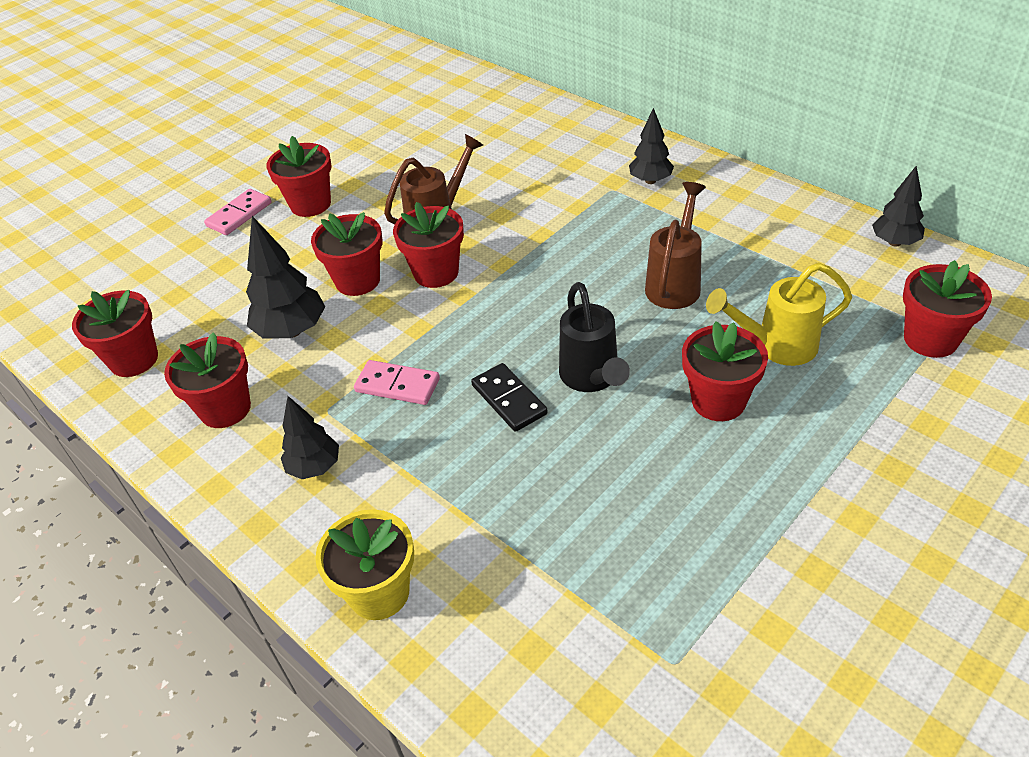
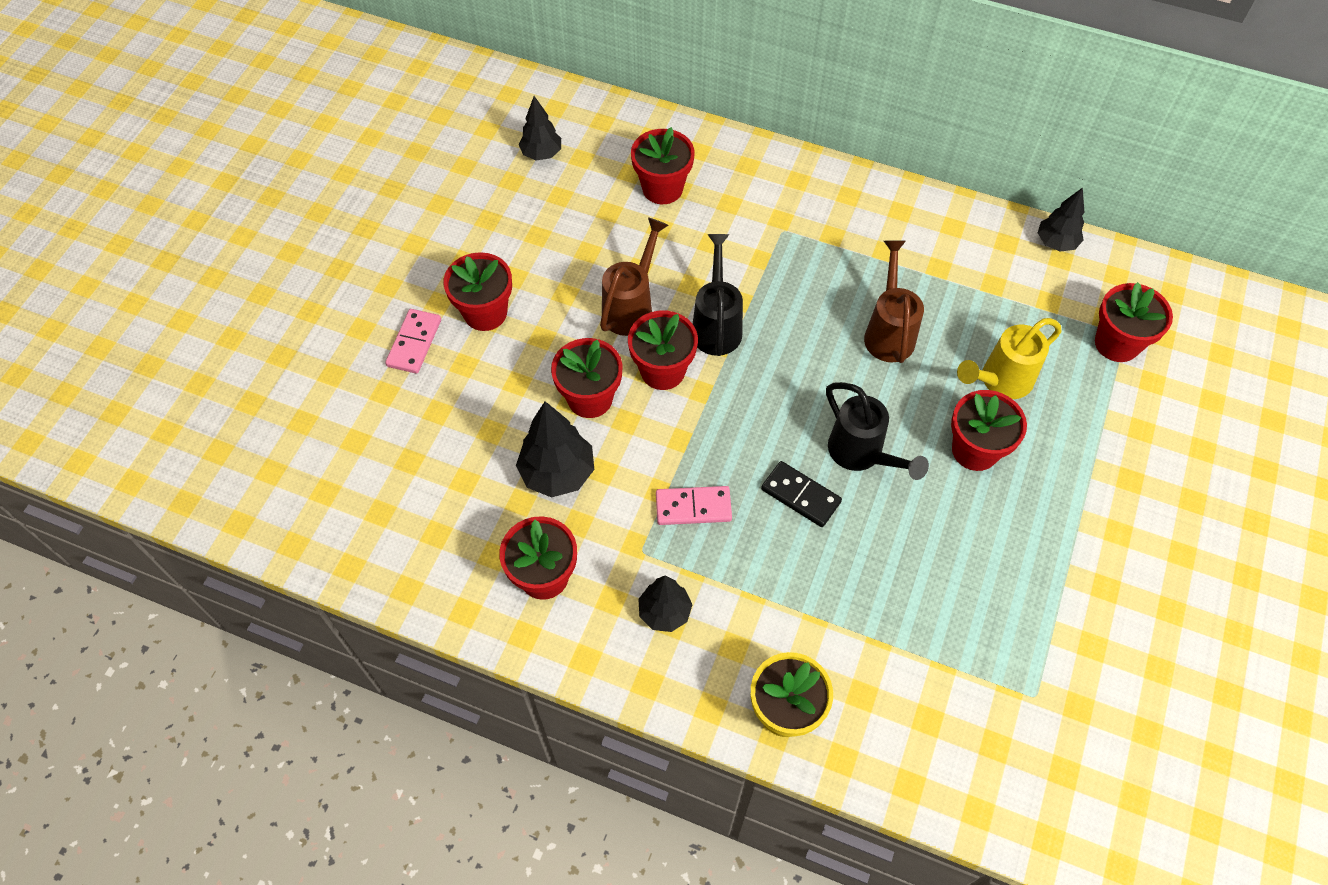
camera: 25 degrees left, 15 degrees up
red flower pot [72,290,158,377] -> red flower pot moved to [631,127,695,204]
black tree [629,108,674,184] -> black tree moved to [519,96,561,161]
none -> black watering can [693,234,743,356]

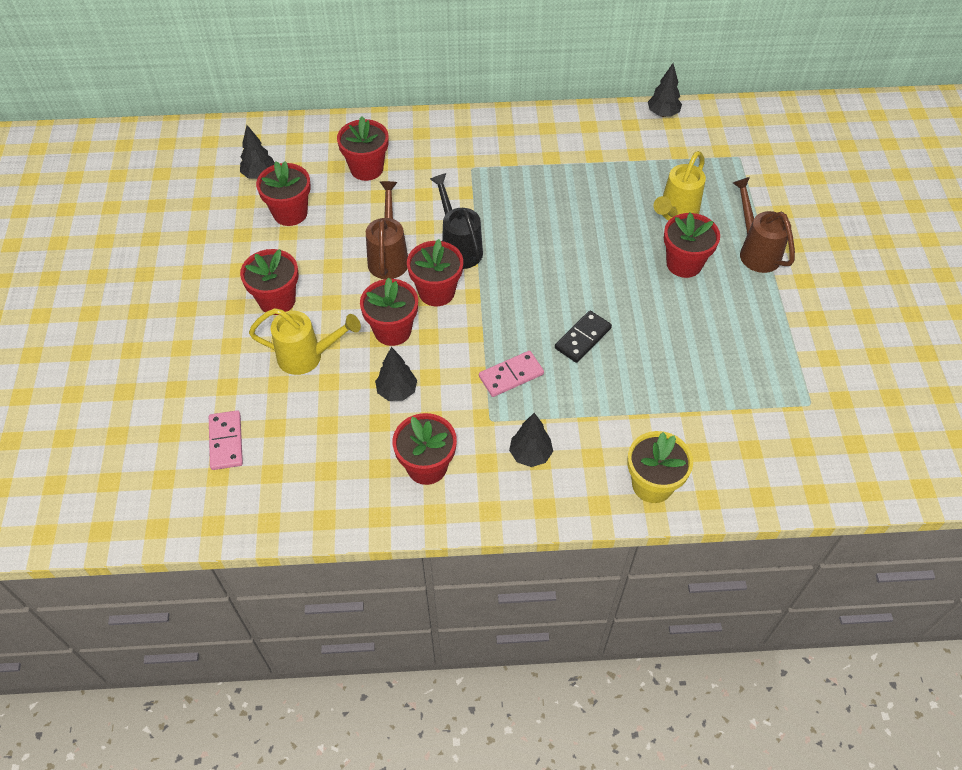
camera: 25 degrees left, 5 degrees down
pink domino [385,309,441,374] -> pink domino moved to [209,410,243,470]
black tree [516,401,594,497] -> black tree [375,347,417,401], size x0.65
black domino [761,461,842,527] -> black domino turned 60 degrees counterclockwise [555,311,612,363]
black watering can [826,382,929,480] -> none
brown watering can [864,240,924,363] -> brown watering can moved to [733,177,795,273]
red flower pot [1095,282,1173,362] -> red flower pot moved to [256,161,311,226]
none -> yellow watering can [249,308,361,375]

